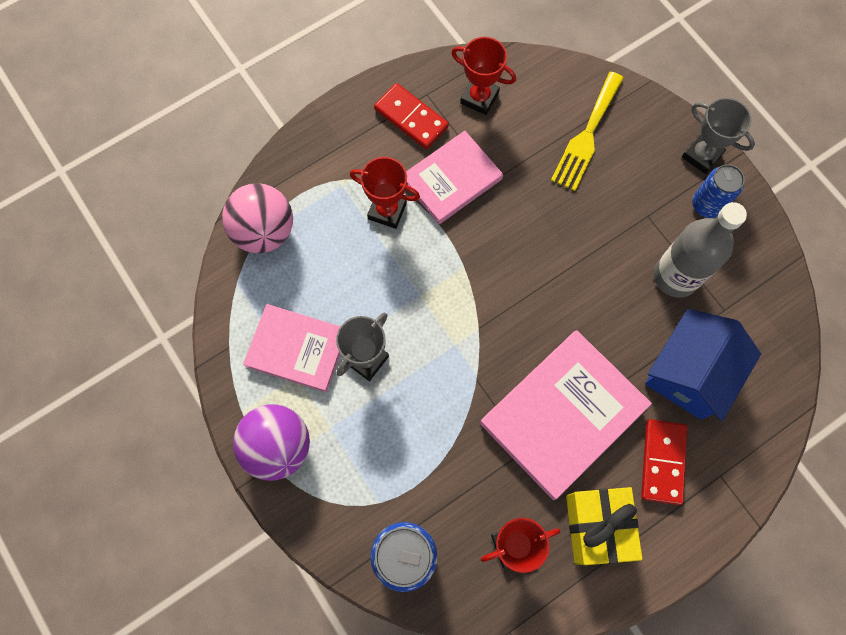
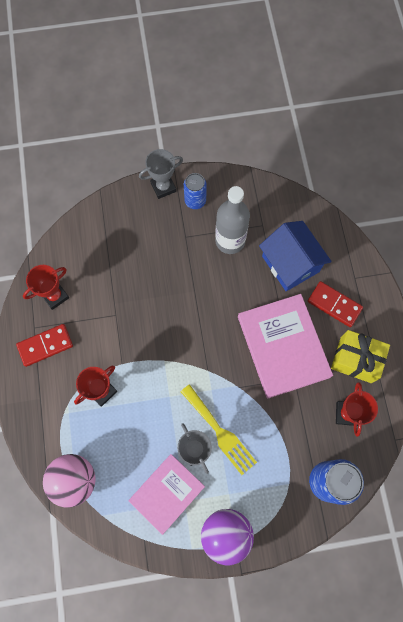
camera: 65 degrees left, 0 degrees up
pink book [406,131,503,224] -> none
yellow fork [551,72,624,191] -> yellow fork moved to [181,384,257,475]

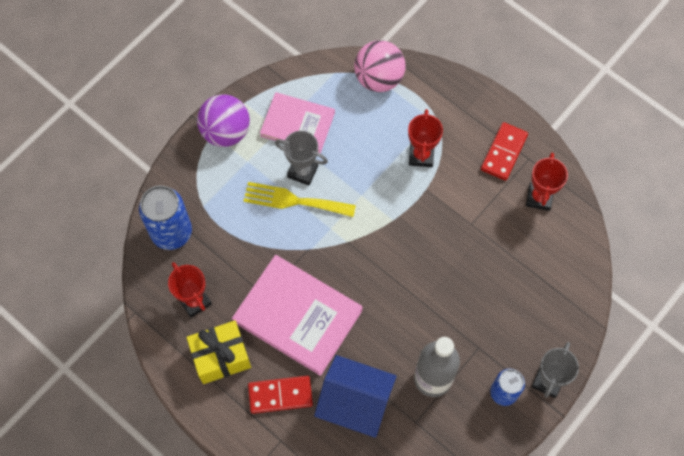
camera: 140 degrees right, 5 degrees down
pink book [129,454,205,535] -> pink book turned 75 degrees counterclockwise [260,92,335,153]

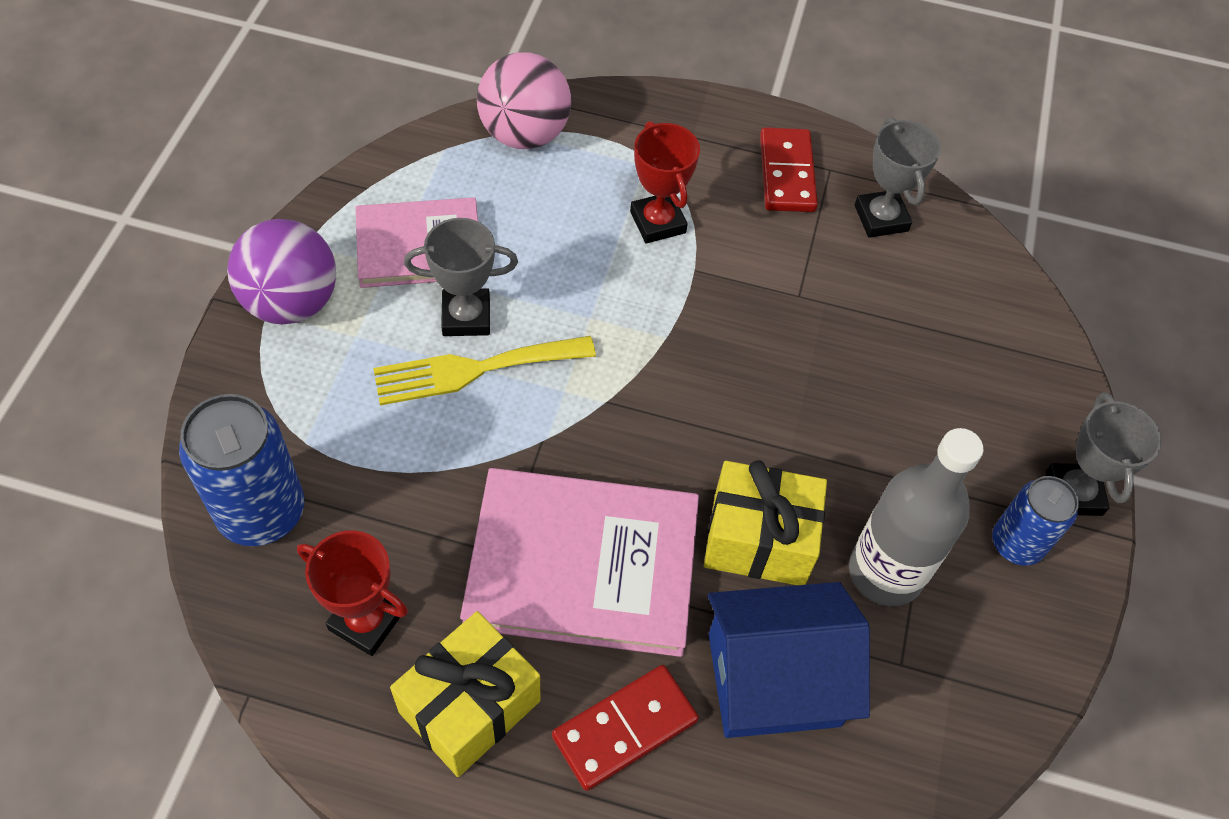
camera: 30 degrees left, 10 degrees down
red trophy [526,153,568,211] -> grey trophy [855,117,941,238]
none -> yellow gift [704,460,827,585]

